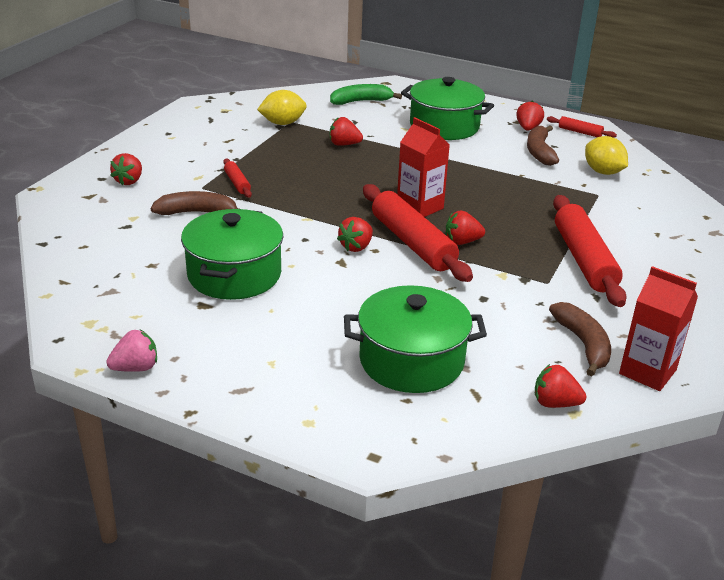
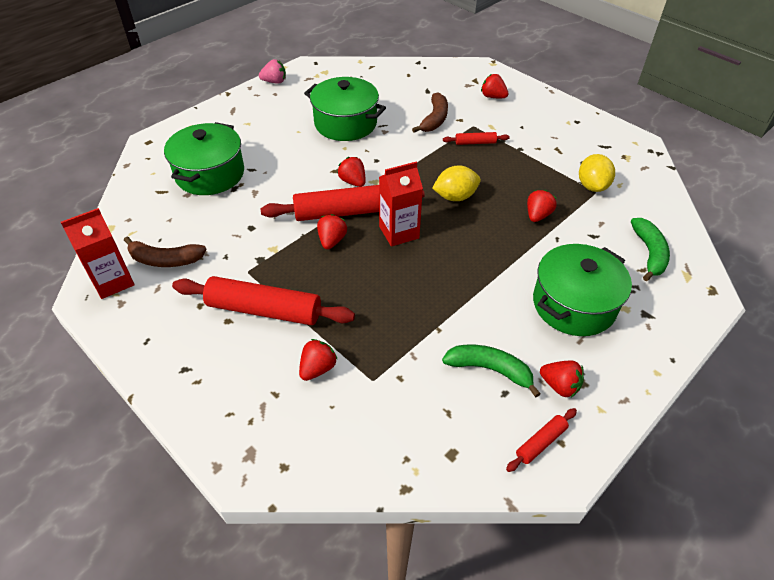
camera: 110 degrees right, 15 degrees up
pink strawberry [106,330,157,372] -> pink strawberry turned 90 degrees counterclockwise [259,59,286,84]
brown banana [527,125,559,166] -> green banana [442,345,541,397]
red strawberry [535,364,586,408] -> red strawberry moved to [299,339,338,381]
yellow lemon [585,136,628,175] -> yellow lemon moved to [432,165,481,201]

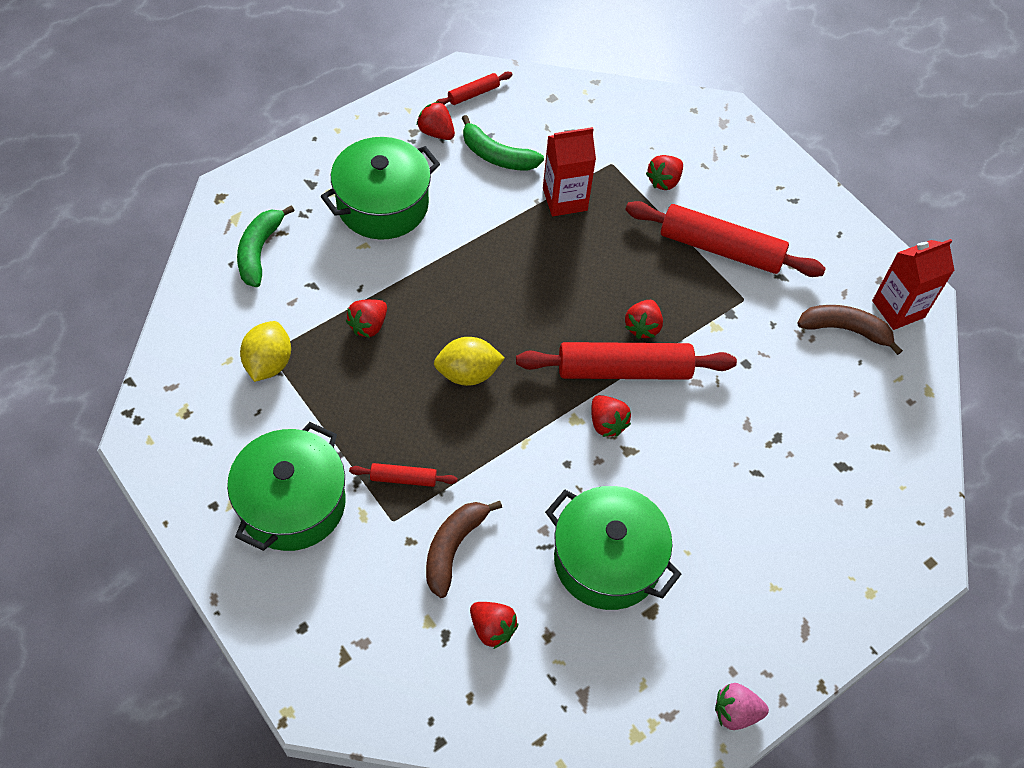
camera: 175 degrees left, 10 degrees up
green pot [164,122,244,195] -> green pot moved to [227,422,346,551]
red carton [379,161,423,247] -> red carton moved to [543,127,596,217]
red strawberry [481,74,509,98] -> red strawberry moved to [470,602,518,649]

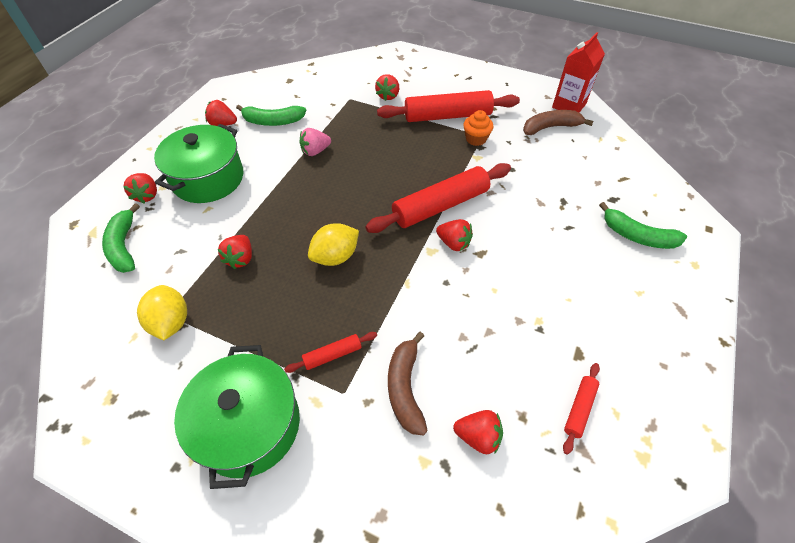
camera: 25 degrees left, 5 degrees down
red rolling pin [436,72,513,105] -> red rolling pin moved to [563,363,600,455]
red carton [543,127,596,217] -> none
green pot [545,486,681,610] -> none
red strawberry [625,300,663,339] -> red strawberry moved to [123,173,157,203]
pink strawberry [715,683,769,730] -> pink strawberry moved to [299,128,331,156]
none -> orange cupcake [463,110,493,146]
none -> green banana [599,202,687,249]

